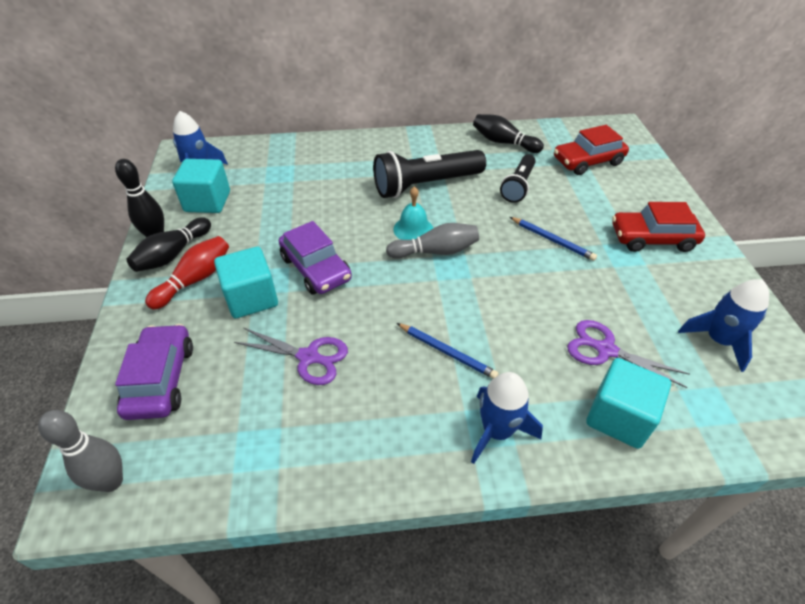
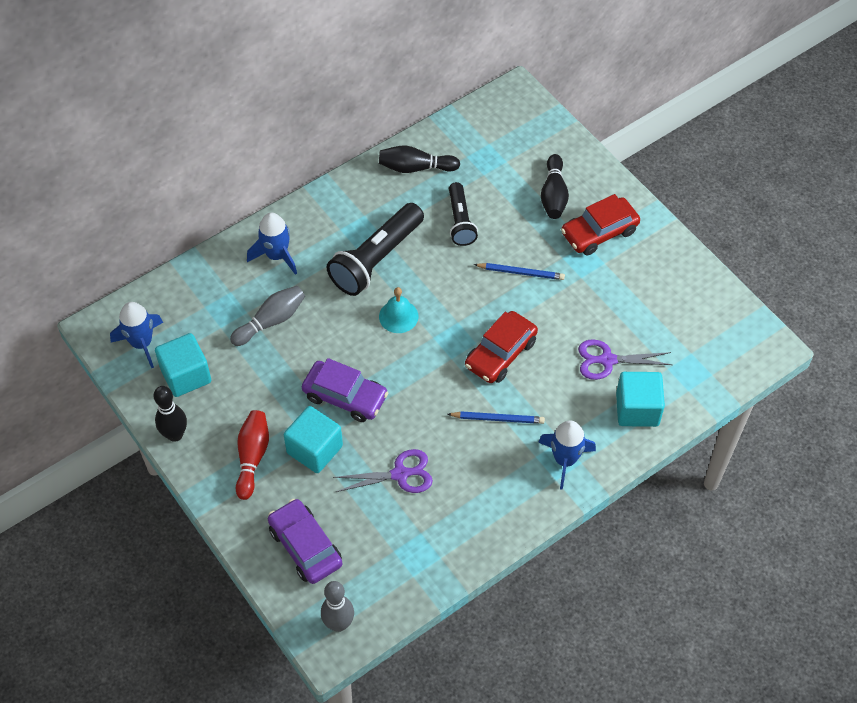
camera: 30 degrees left, 10 degrees up
black bowling pin [127,217,211,272] -> black bowling pin moved to [541,154,569,219]
grey bowling pin [386,223,479,259] -> grey bowling pin moved to [230,286,305,346]
red car [554,125,629,175] -> red car moved to [465,311,538,383]
blue rocket [678,279,769,372] -> blue rocket moved to [247,213,297,275]

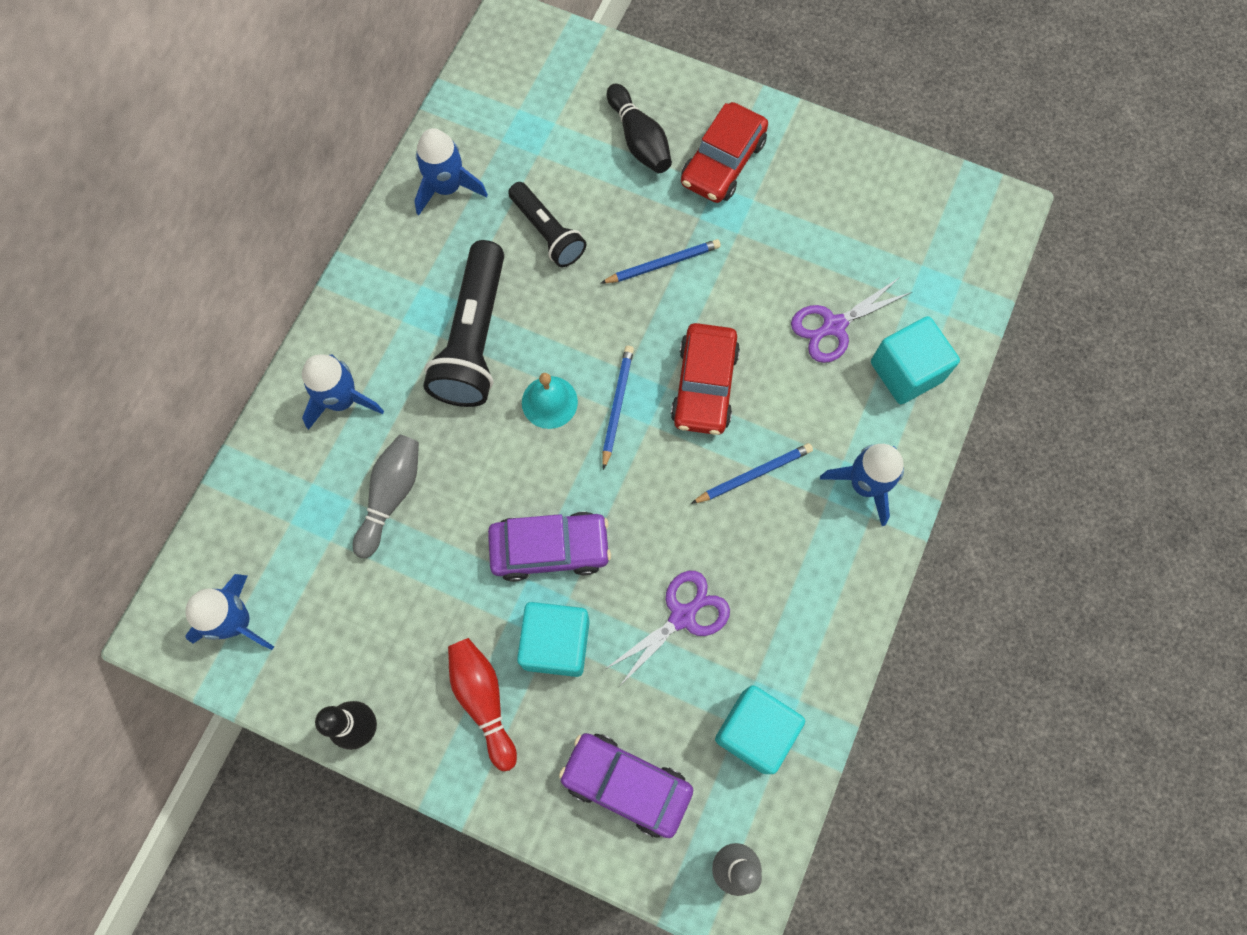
camera: 30 degrees left, 15 degrees up
turquoise cube [155,333,211,397] -> turquoise cube moved to [715,685,805,774]
black bowling pin [379,145,460,173] -> blue rocket [414,128,488,215]
none -> blue pencil [602,346,634,470]

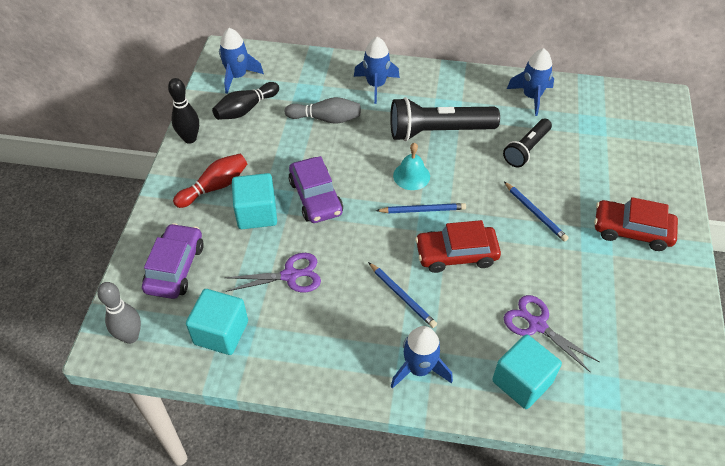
camera: 75 degrees right, 20 degrees down
purple scissors [604,571,730,687] -> purple scissors turned 45 degrees counterclockwise [225,253,321,292]
black bowling pin [607,84,672,173] -> black bowling pin moved to [212,82,279,120]

